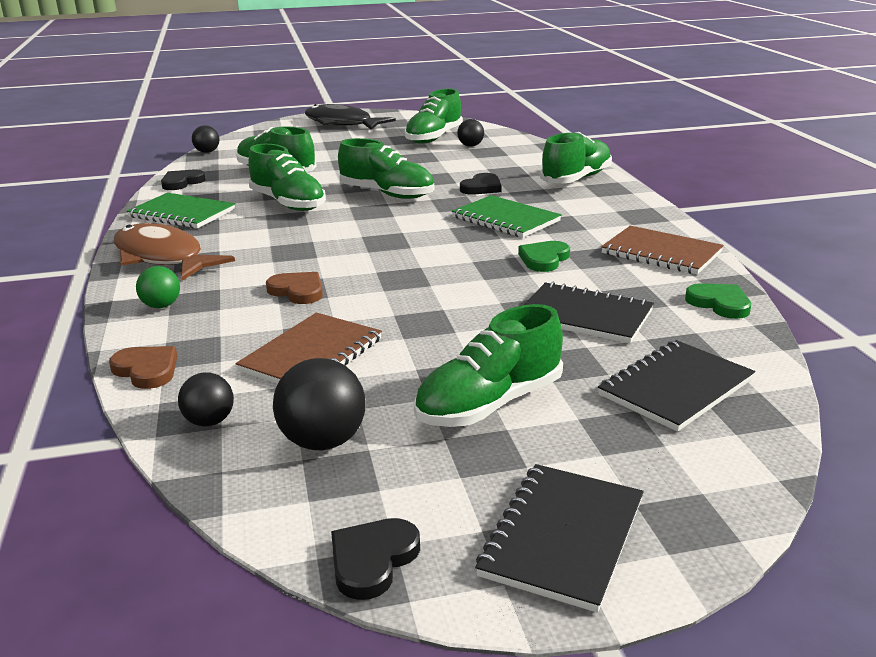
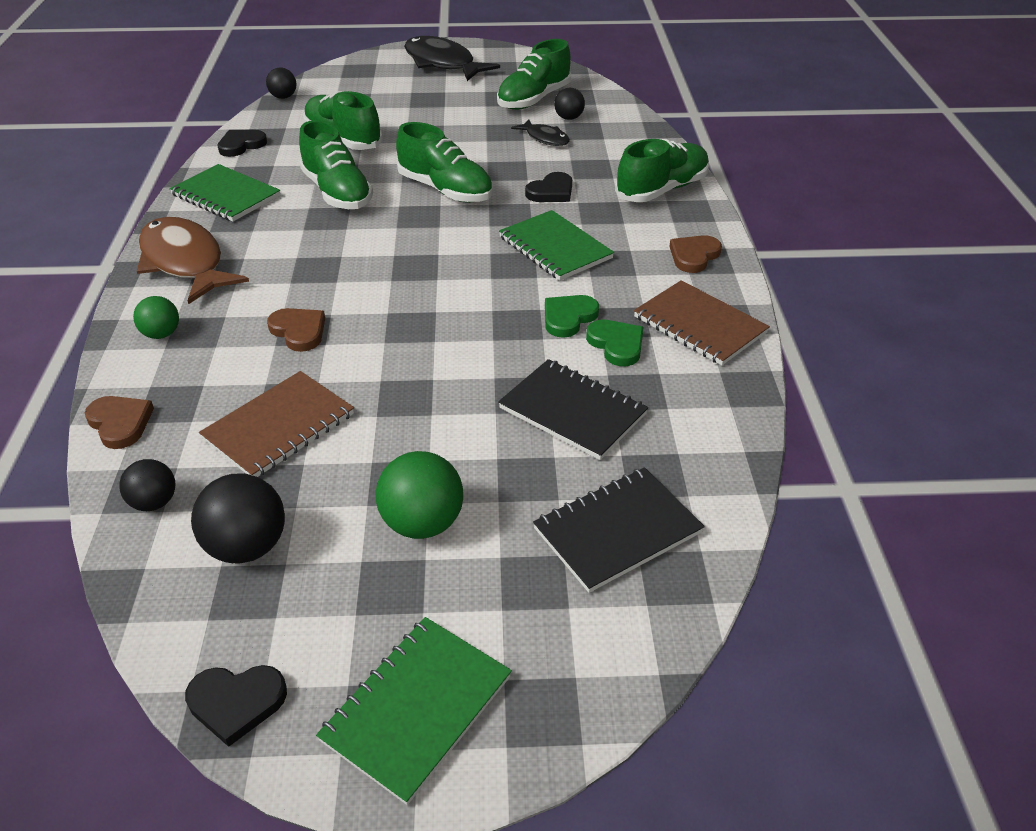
camera: 10 degrees right, 15 degrees up
black heart [331,518,420,600] -> black heart turned 135 degrees counterclockwise [185,665,287,747]
green shoe [414,304,563,427] -> green ball [376,451,463,539]
black notebook [475,464,644,613] -> green notebook [316,617,512,805]
green heart [685,283,751,319] -> green heart moved to [586,320,644,366]
none -> black fish [511,119,570,146]
none -> brown heart [669,235,722,273]

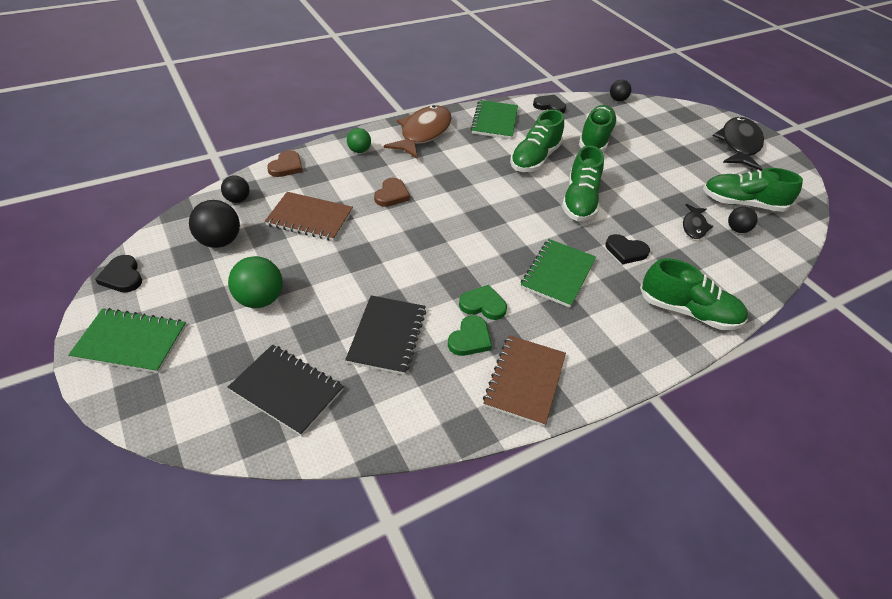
camera: 60 degrees right, 5 degrees up
brown heart [669,235,722,273] -> none

